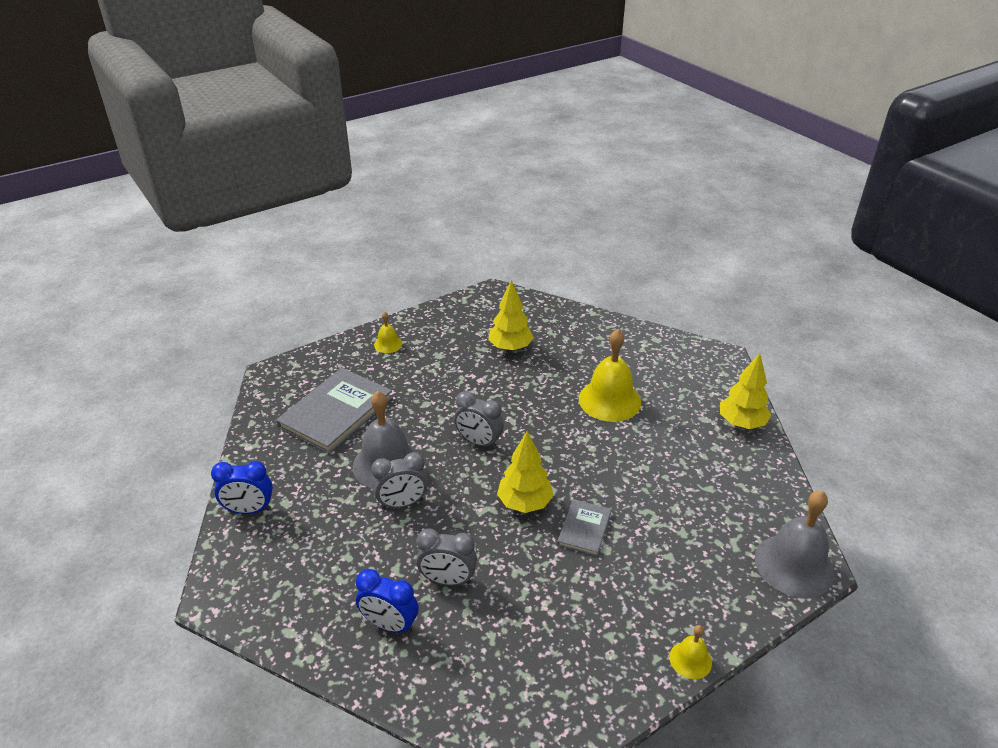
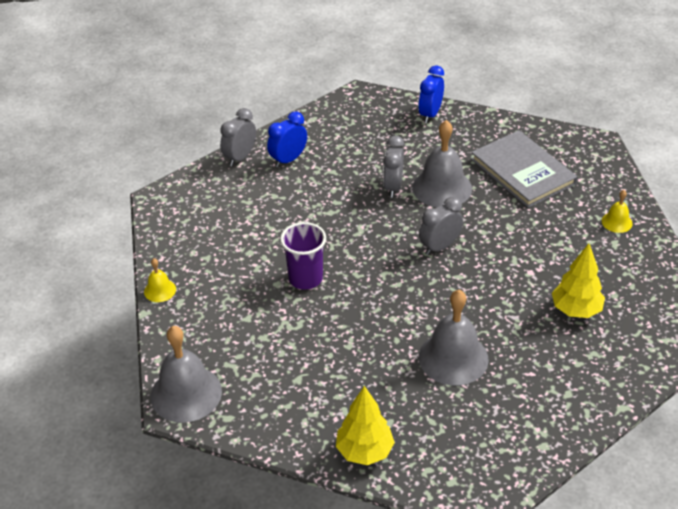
camera: 115 degrees right, 5 degrees up
grey clock [416,528,477,586] -> grey clock moved to [220,108,256,166]
yellow tree [497,431,554,513] -> none
grey book [557,499,611,556] -> purple cup [280,222,326,290]
yellow bell [579,329,641,422] -> grey bell [419,290,489,386]

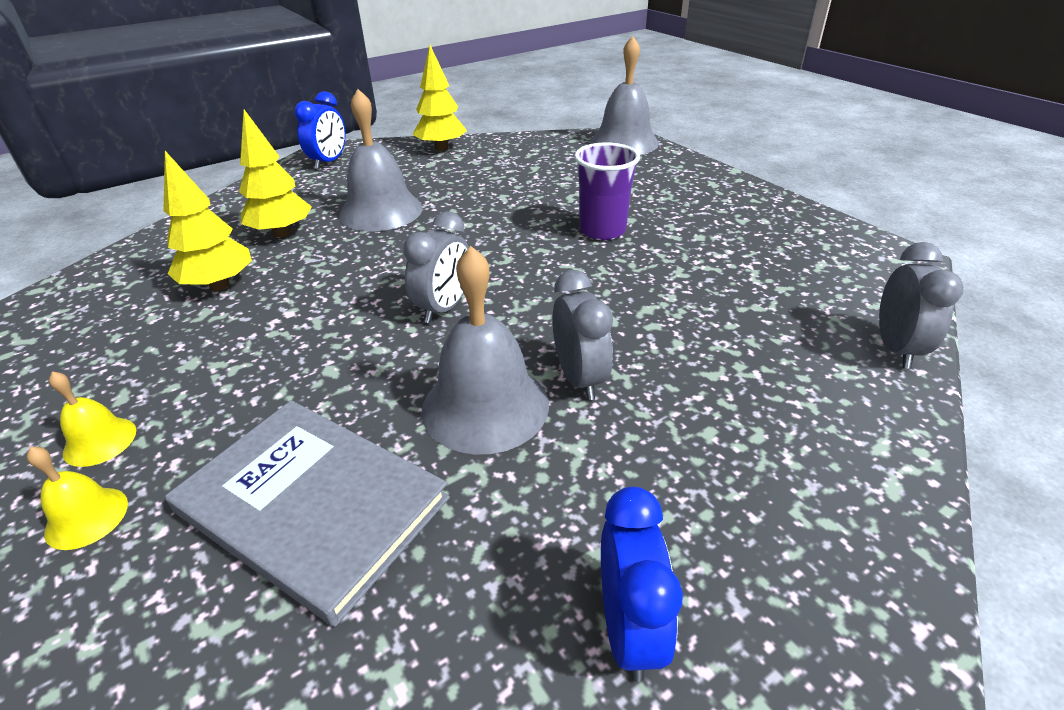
camera: 155 degrees right, 5 degrees down
yellow bell [144,258,176,302] -> yellow bell moved to [26,447,128,550]
blue clock [267,111,307,167] -> blue clock moved to [294,91,346,169]
none -> yellow tree [239,110,312,237]

